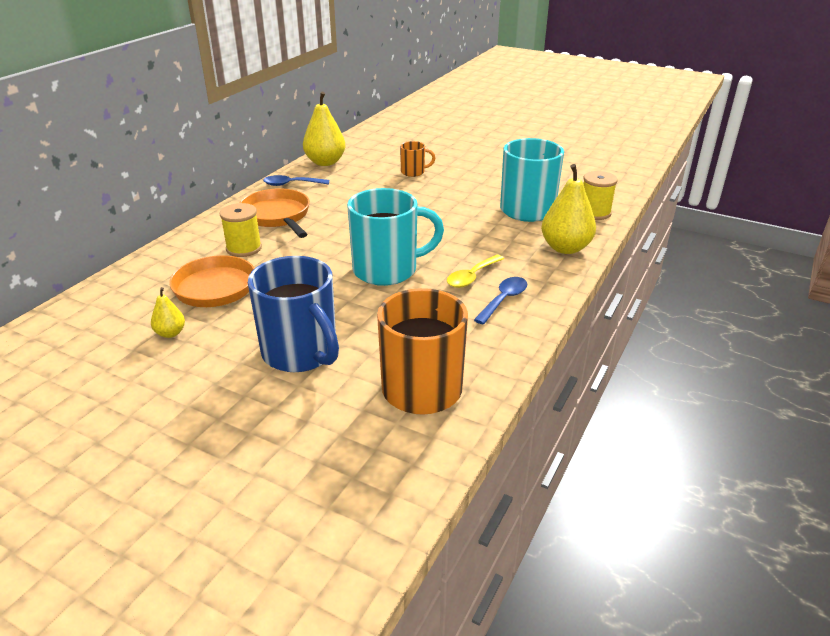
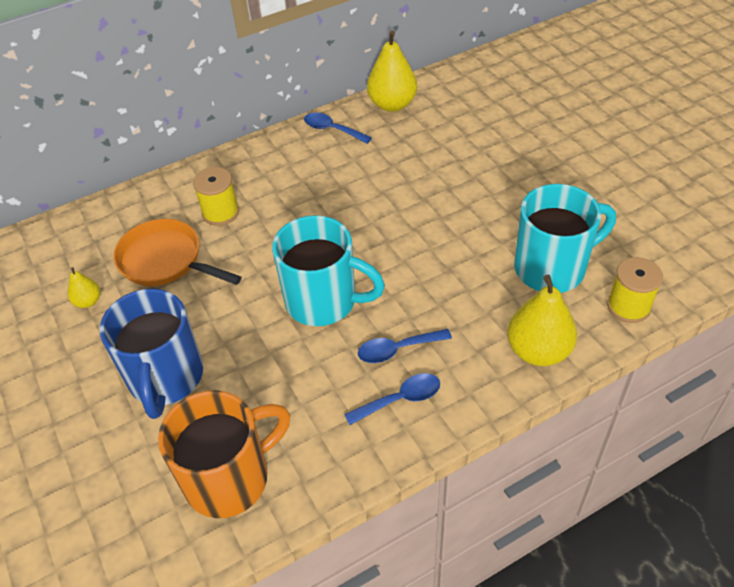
camera: 35 degrees right, 15 degrees up
orange pan [240,189,310,238] -> none
orange mug [400,141,435,177] -> none
yellow spoon [447,255,504,288] -> blue spoon [358,329,452,363]

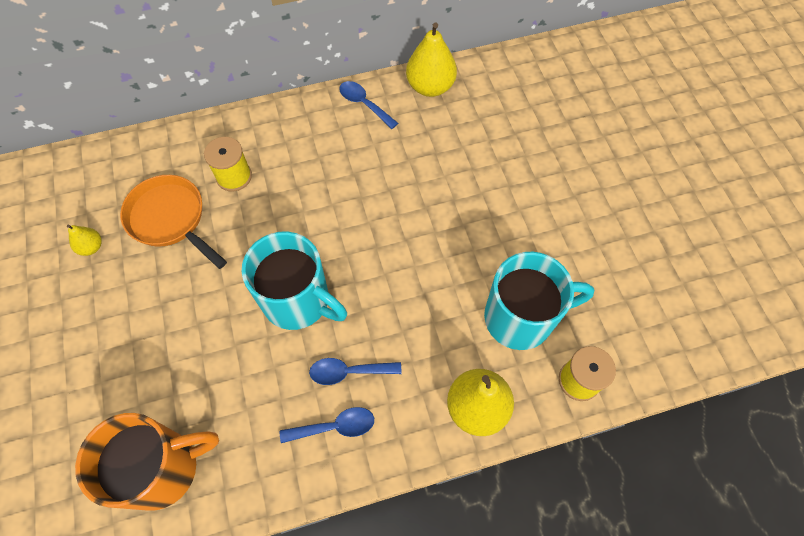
camera: 10 degrees right, 15 degrees up
blue mug [100,289,203,419] -> none

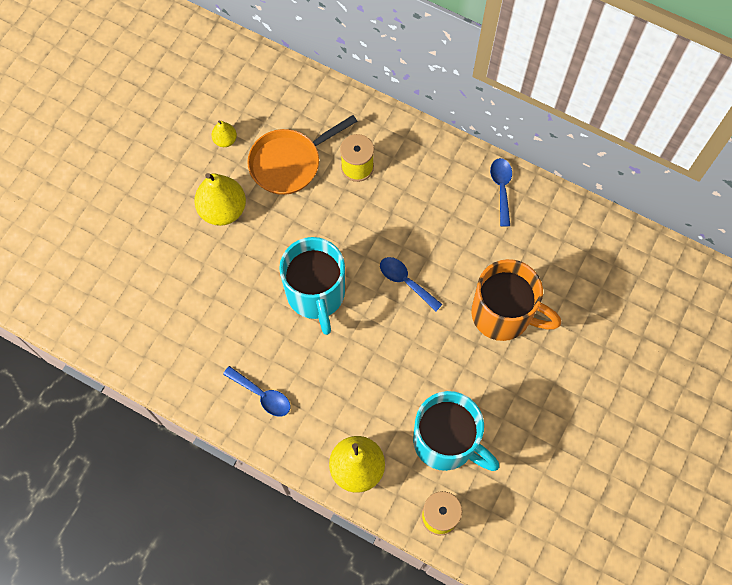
camera: 45 degrees right, 5 degrees up
orange mug [75,413,219,511] -> orange mug moved to [471,259,561,341]
orange pan [120,175,227,269] -> orange pan turned 120 degrees counterclockwise [247,115,357,195]
blue spoon [309,358,402,385] -> blue spoon moved to [380,257,443,311]
yellow pear [406,22,457,97] -> yellow pear moved to [194,173,246,226]

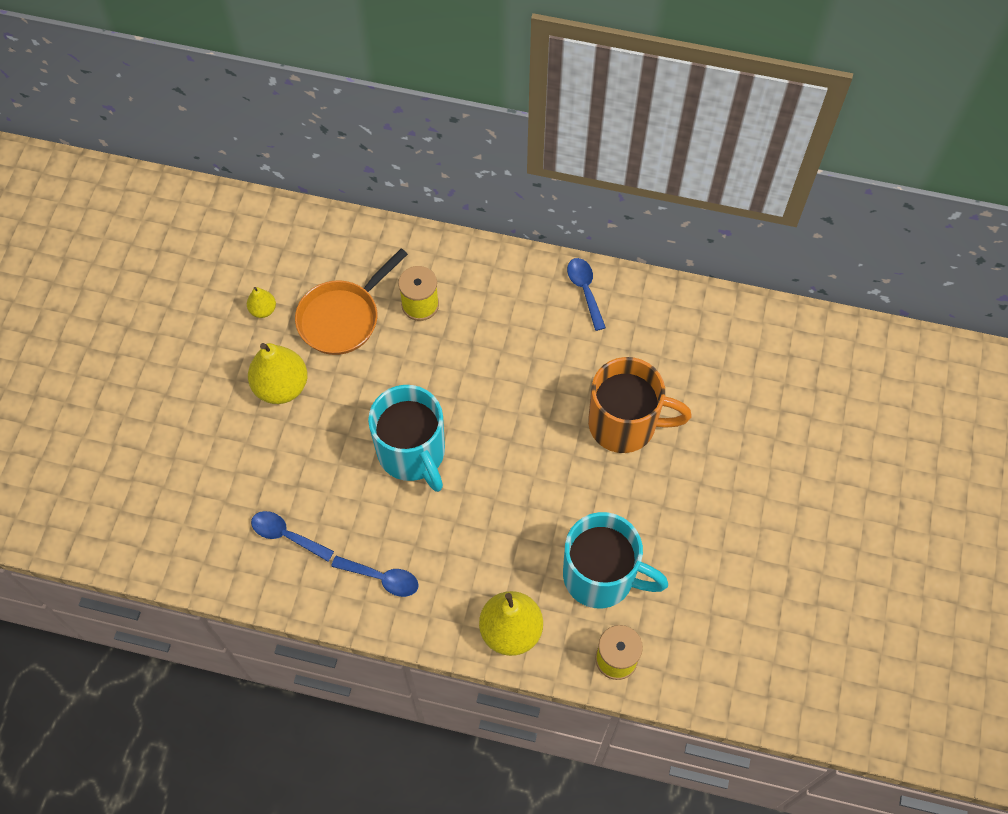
camera: 15 degrees left, 5 degrees down
blue spoon [380,257,443,311] -> blue spoon moved to [251,511,334,561]

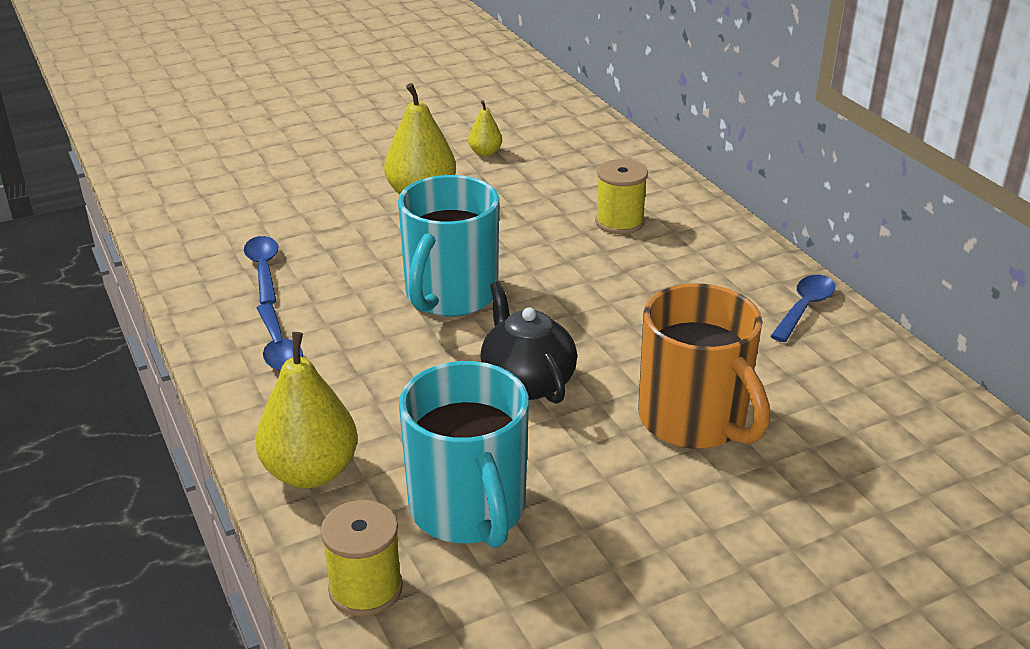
camera: 50 degrees right, 30 degrees down
orange pan [295,249,408,355] -> none
none -> black teapot [480,282,577,404]

